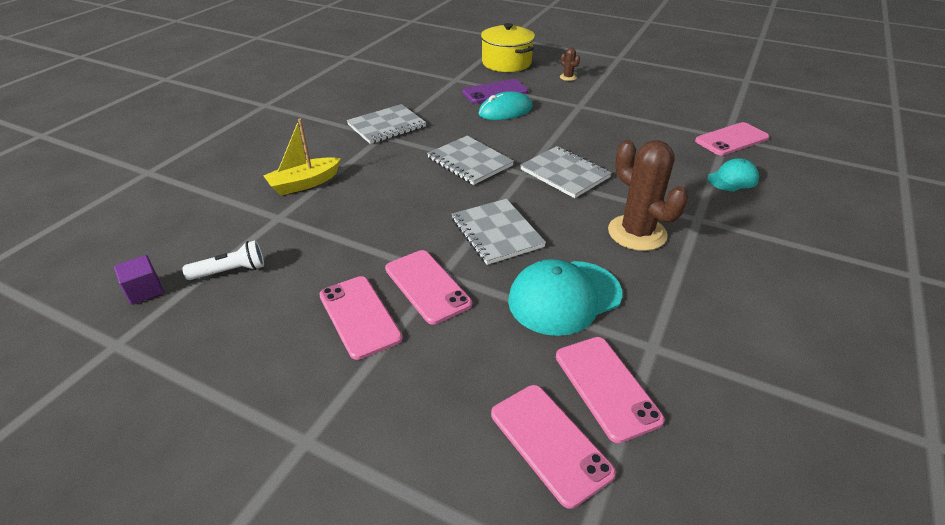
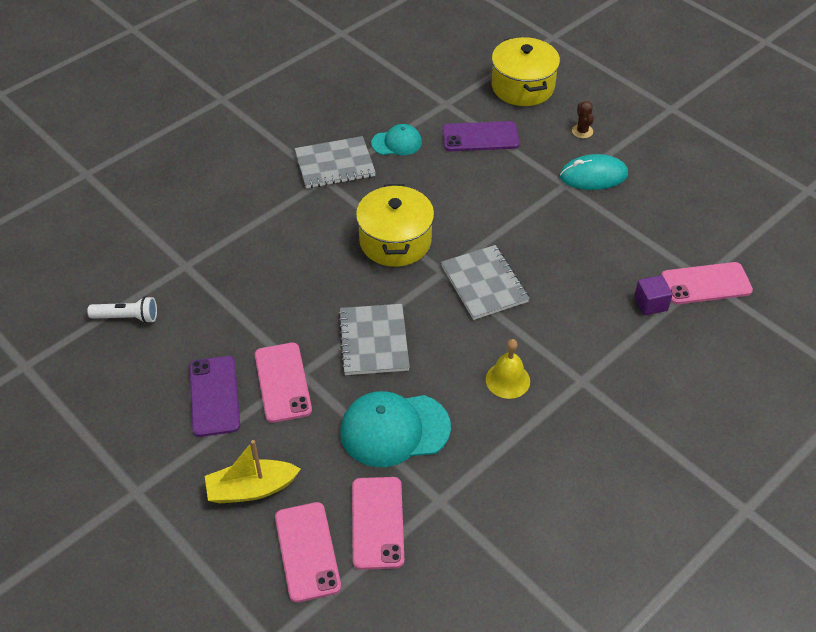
camera: 20 degrees right, 10 degrees up
purple cube [114,255,164,305] -> purple cube moved to [634,275,673,316]
yellow boat [263,118,341,195] -> yellow boat moved to [205,440,301,504]
pink phone [319,276,402,360] -> purple phone [189,356,240,437]
grey notebook [427,136,514,185] -> yellow pot [356,184,434,267]
turquoise mouse [478,91,533,120] -> turquoise mouse moved to [560,154,628,190]
brown cactus [608,140,688,251] -> yellow bell [486,339,530,399]
turquoise cap [708,158,759,191] -> turquoise cap moved to [371,124,422,155]

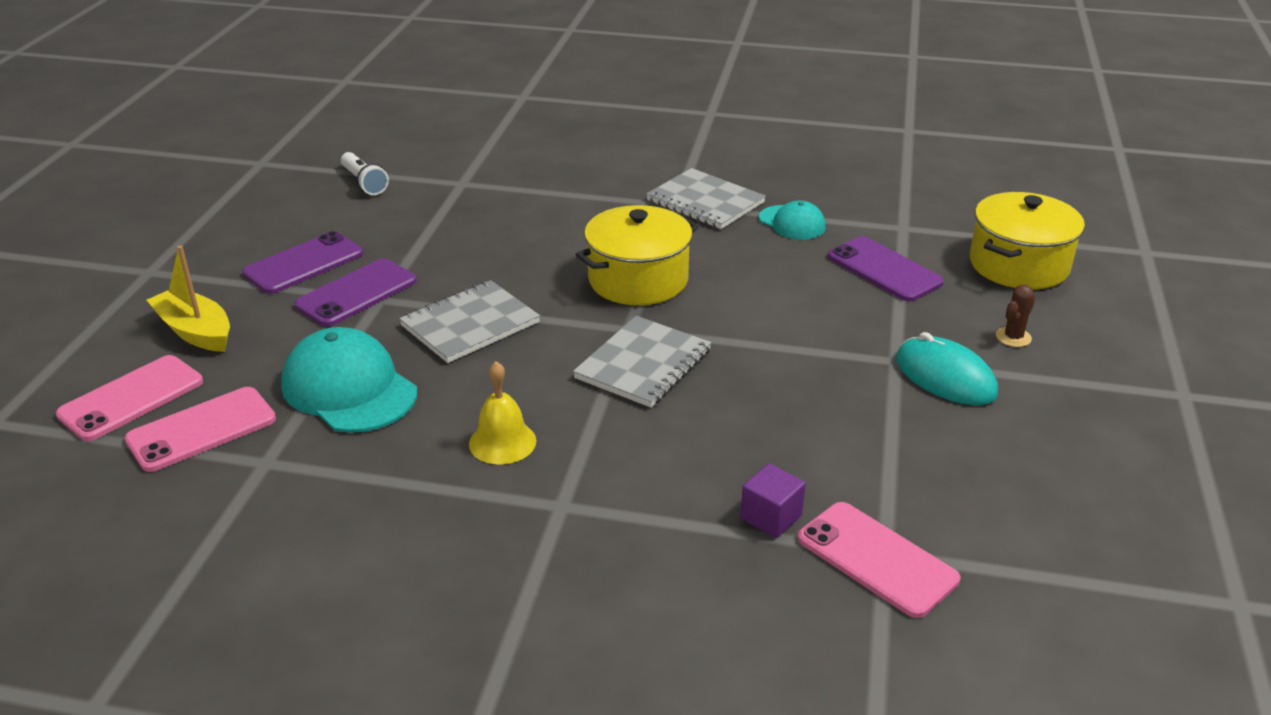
camera: 55 degrees right, 15 degrees down
pink phone [255,343,312,423] -> purple phone [294,259,417,326]

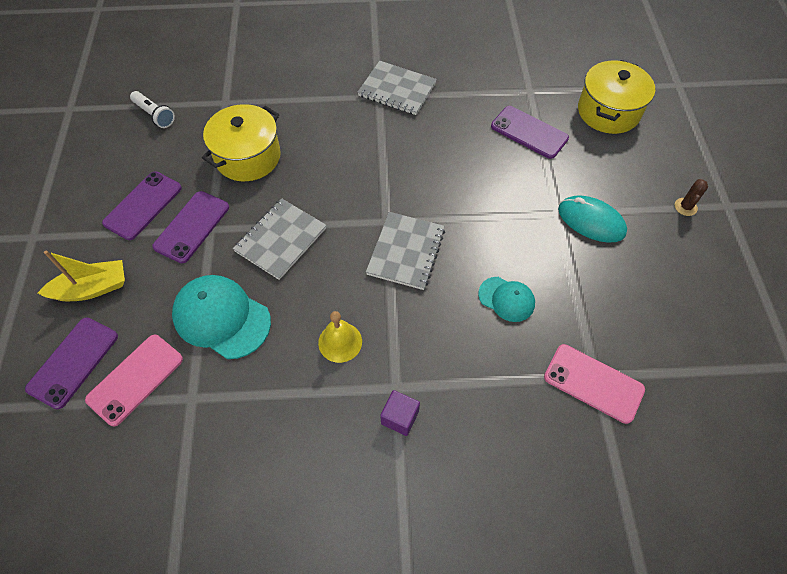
camera: 15 degrees left, 25 degrees up
pink phone [56,355,203,441] -> purple phone [25,318,118,409]
yellow boat [147,245,230,352] -> yellow boat turned 135 degrees clockwise [38,250,125,301]
yellow pot [576,205,699,305] -> yellow pot moved to [202,104,281,181]
purple cube [740,463,806,538] -> purple cube moved to [380,390,420,436]
turquoise cap [759,200,826,240] -> turquoise cap moved to [478,277,535,322]
brown cactus [996,284,1035,347] -> brown cactus moved to [675,179,708,216]

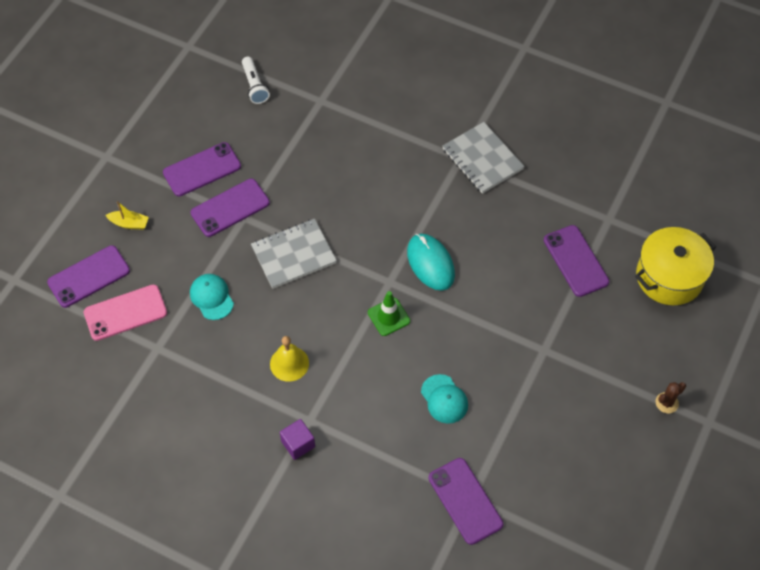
camera: 30 degrees right, 0 degrees up
yellow boat [38,250,125,301] -> yellow boat [105,201,149,230], size x0.60
turquoise cap [172,275,271,359] -> turquoise cap [190,274,234,320], size x0.57
yellow pot [202,104,281,181] -> none
grey notebook [366,212,445,290] -> green traffic cone [368,291,410,336]
pink phone [544,344,645,424] -> purple phone [429,458,503,545]
turquoise mouse [558,195,627,243] -> turquoise mouse moved to [407,234,455,291]

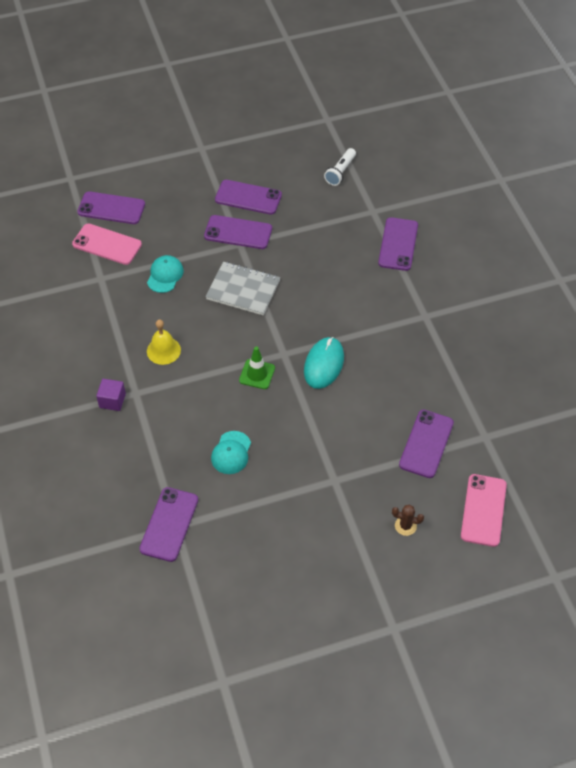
camera: 45 degrees right, 5 degrees down
yellow boat [105,201,149,230] -> none
grey notebook [442,122,525,194] -> none
yellow pot [635,227,716,305] -> pink phone [461,474,507,547]
brown cactus [656,382,686,413] -> brown cactus moved to [392,504,424,536]
none -> purple phone [378,217,418,271]

